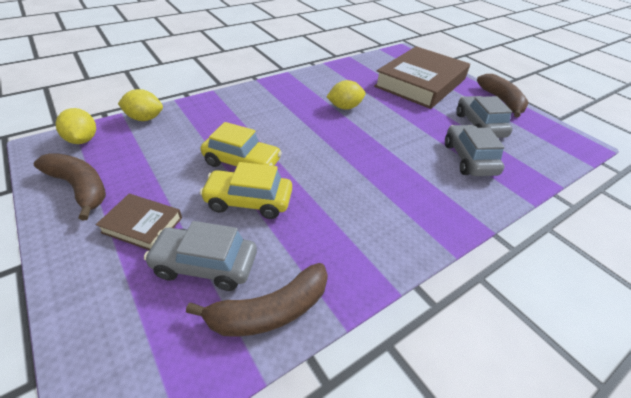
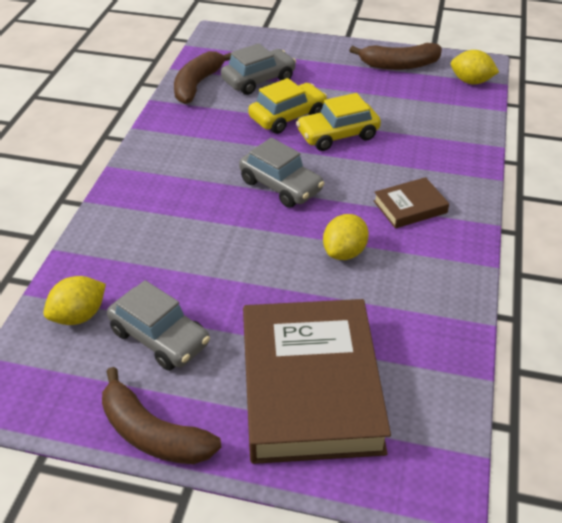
camera: 140 degrees right, 0 degrees up
brown book [96,194,182,250] -> brown book moved to [374,177,449,229]
yellow lemon [118,89,163,121] -> yellow lemon moved to [43,276,106,325]
grey car [445,125,505,176] -> grey car moved to [239,138,324,208]

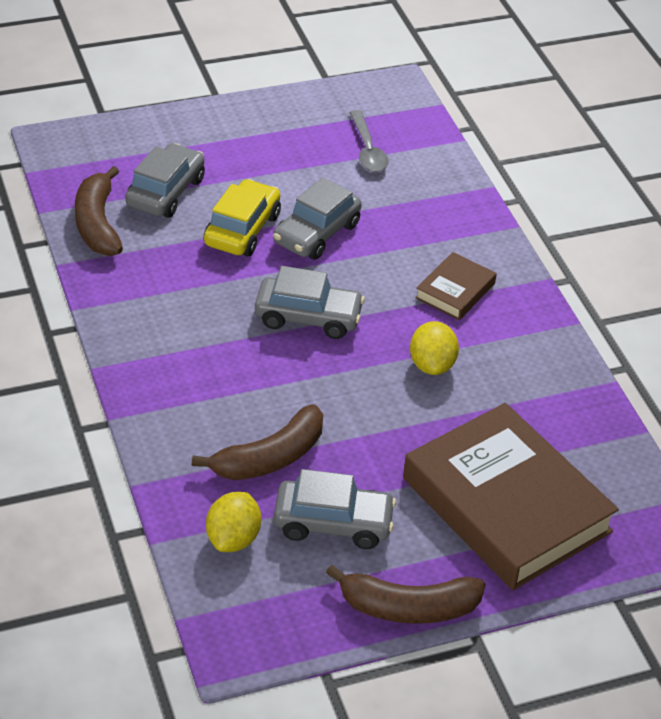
camera: 35 degrees left, 0 degrees up
yellow car [296,93,381,151] -> grey car [273,177,362,260]
brown banana [349,43,442,70] -> brown banana moved to [192,404,323,480]
yellow lemon [451,50,499,84] -> none
none -> grey spoon [349,110,388,172]

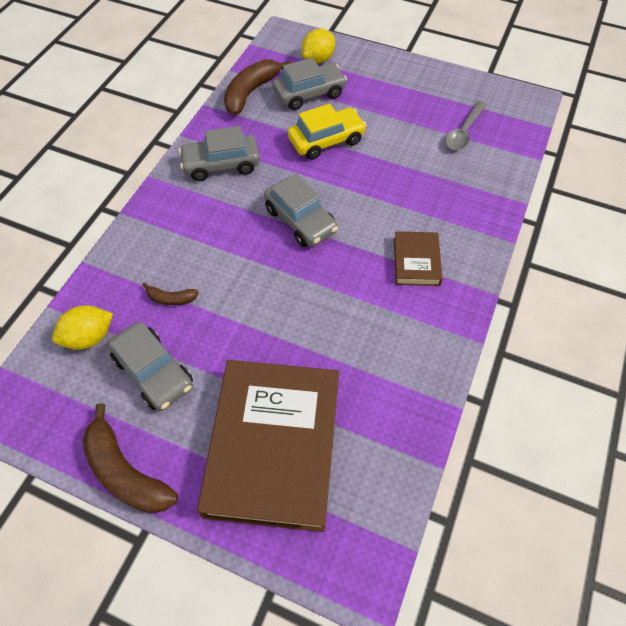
camera: 45 degrees right, 15 degrees up
brown banana [192,404,323,480] -> brown banana [142,282,199,305], size x0.50
grey car [273,177,362,260] -> grey car moved to [179,126,260,181]
yellow lemon [410,321,459,375] -> yellow lemon moved to [302,29,335,63]
brown book [415,252,497,320] -> brown book turned 75 degrees counterclockwise [394,231,443,286]

